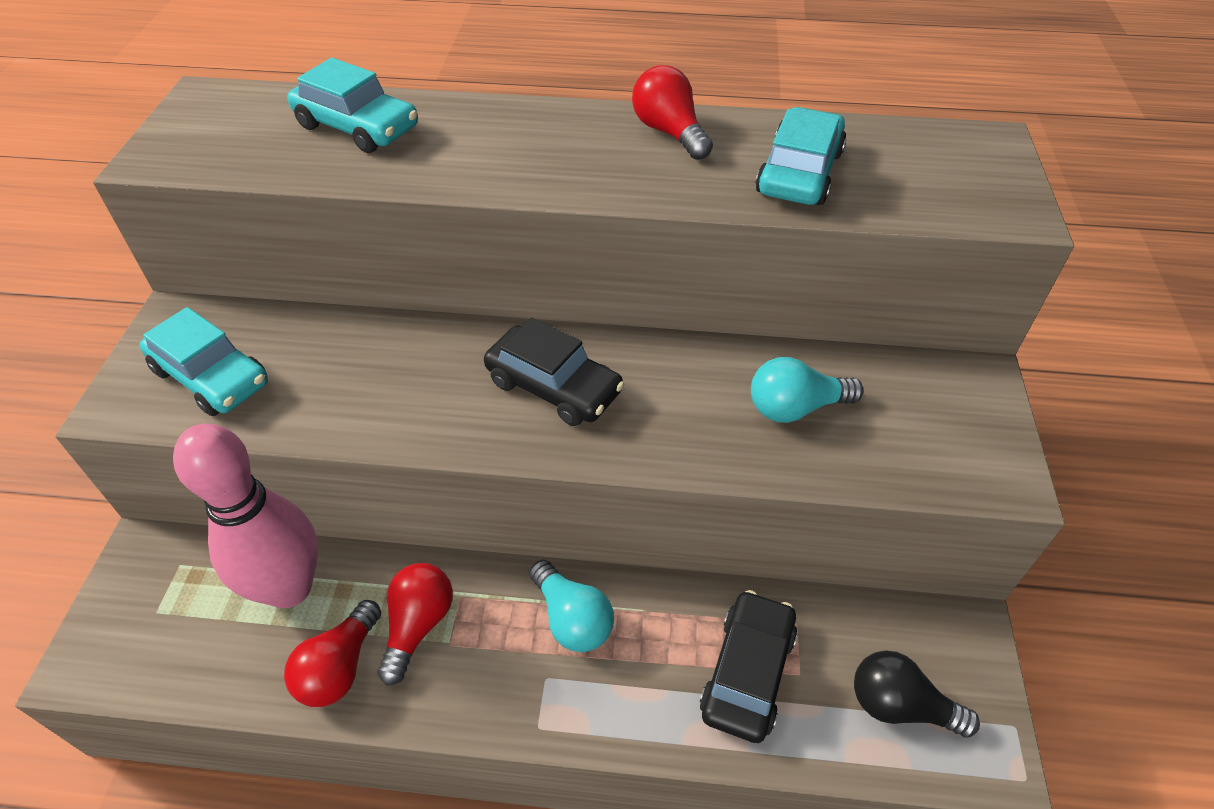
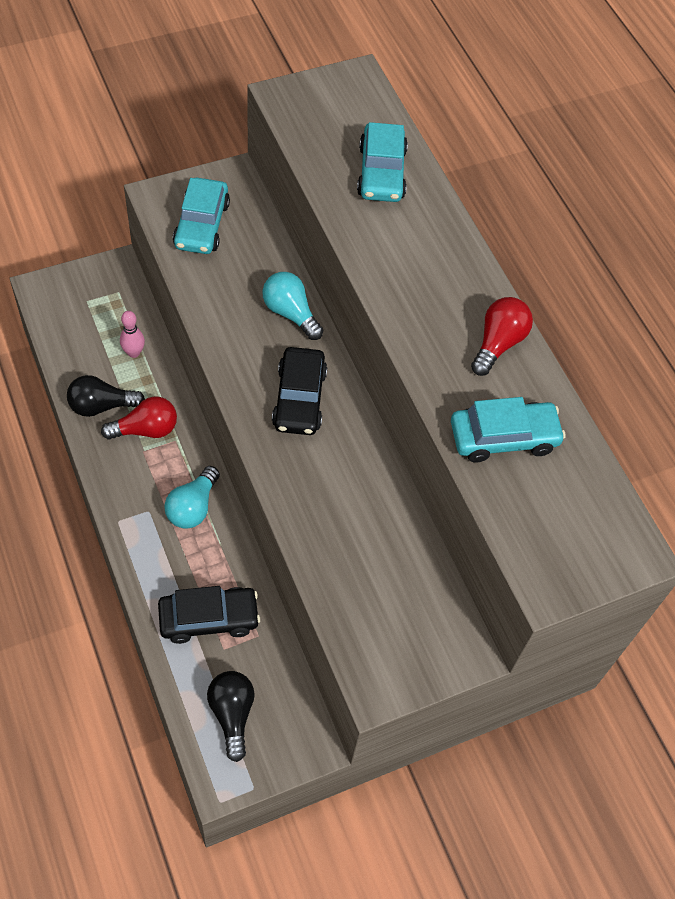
camera: 55 degrees right, 10 degrees up
pink bowling pin [173,423,318,608] -> pink bowling pin [120,311,145,358], size x0.41
red light bulb [284,600,381,707] -> black light bulb [67,375,145,417]
turquoise light bulb [751,357,864,423] -> turquoise light bulb moved to [262,272,323,340]

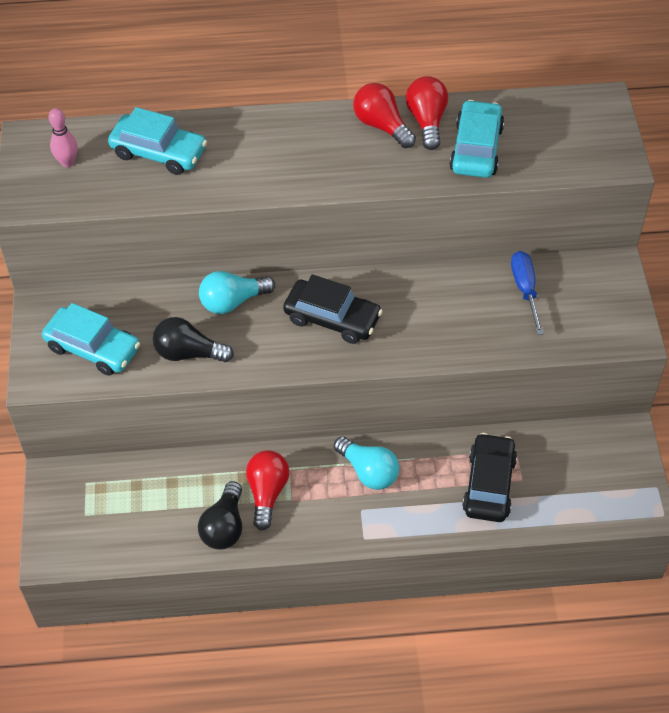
camera: 65 degrees left, 5 degrees down
pink bowling pin [120,311,145,358] -> pink bowling pin moved to [48,108,78,167]
black light bulb [207,671,255,762] -> black light bulb moved to [153,317,234,362]
none -> red light bulb [406,76,448,150]
none -> blue screwdriver [511,251,544,335]

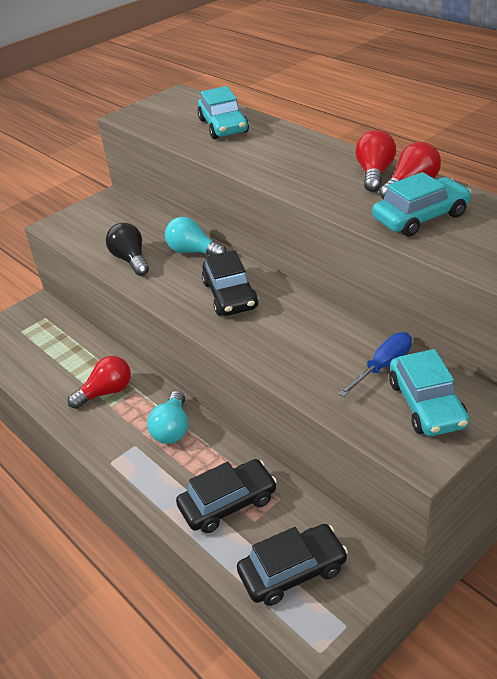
camera: 55 degrees right, 15 degrees down
turquoise car [42,303,140,376] -> turquoise car moved to [389,349,469,436]
pink bowling pin [48,108,78,167] -> none
black light bulb [198,481,242,550] -> none
none -> black car [237,524,348,606]

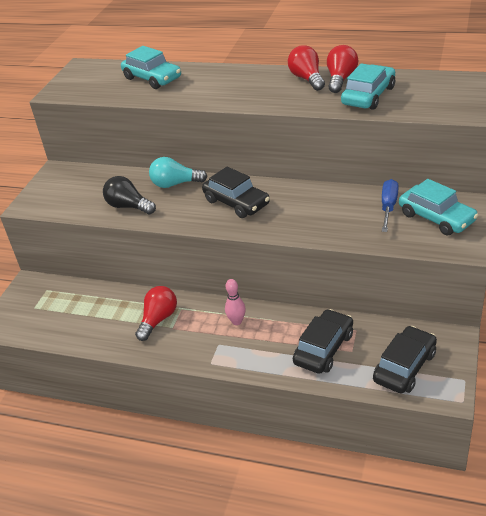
camera: 30 degrees left, 0 degrees up
turquoise light bulb [147,391,188,444] -> pink bowling pin [225,279,246,325]

